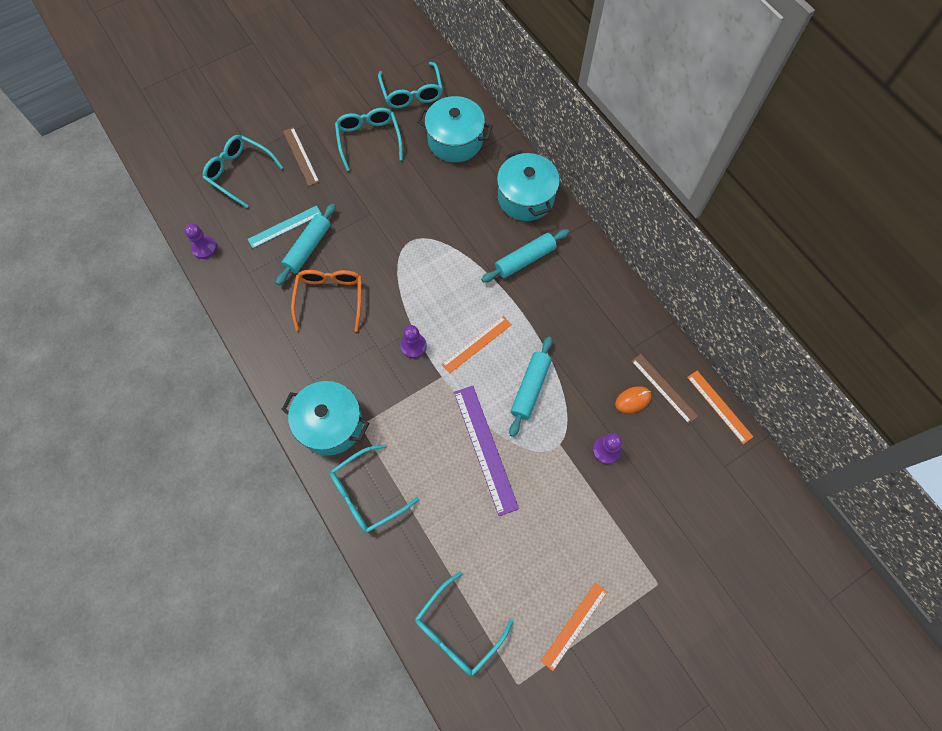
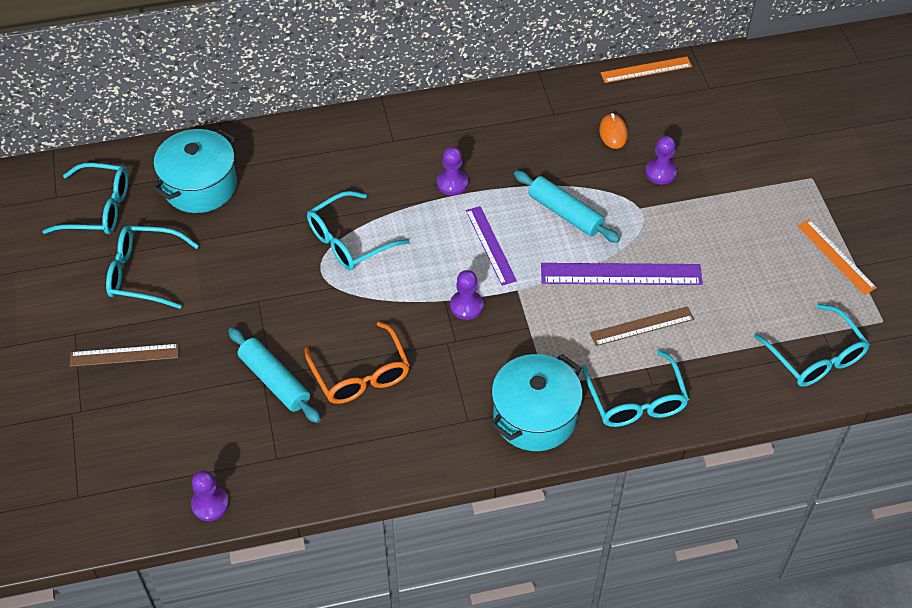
camera: 70 degrees left, 15 degrees down
turquoise glasses [203,135,284,208] -> turquoise glasses moved to [307,191,409,271]
turquoise ruler [248,206,322,248] -> none
orange glasses [291,270,362,332] -> orange glasses turned 135 degrees counterclockwise [304,321,410,404]
orange ruler [441,316,512,374] -> purple ruler [466,206,517,286]
turquoise rolling pin [481,229,569,282] -> none
turquoise pot [497,150,560,221] -> none
brown ruler [631,354,698,424] -> brown ruler moved to [590,306,694,346]
none -> purple pawn [437,147,468,195]

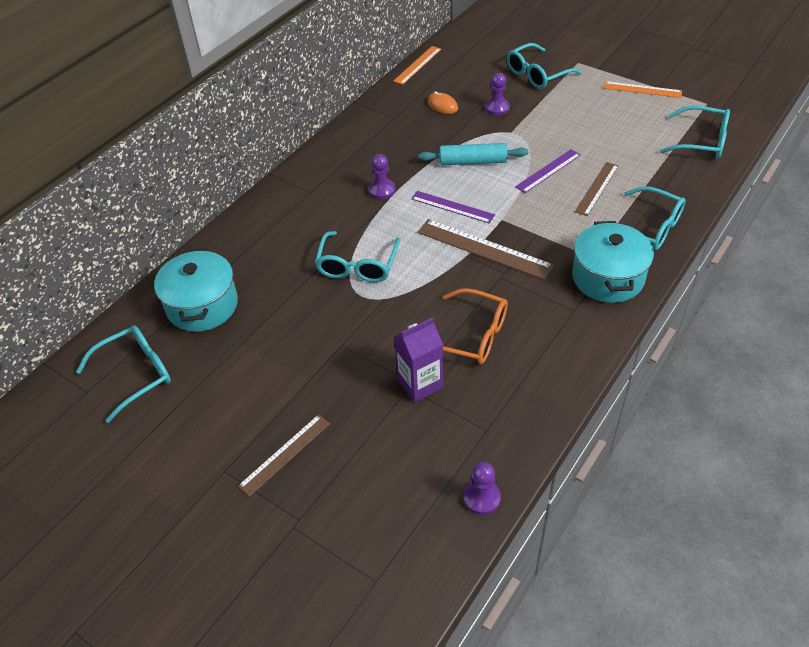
camera: 40 degrees left, 5 degrees down
turquoise glasses [106,226,199,309] -> turquoise glasses moved to [507,43,582,89]
turquoise rolling pin [228,328,321,423] -> purple carton [394,317,443,402]
purple pawn [450,270,483,320] -> brown ruler [418,219,554,280]
purple ruler [541,263,703,285] -> purple ruler [515,149,581,193], size x0.64

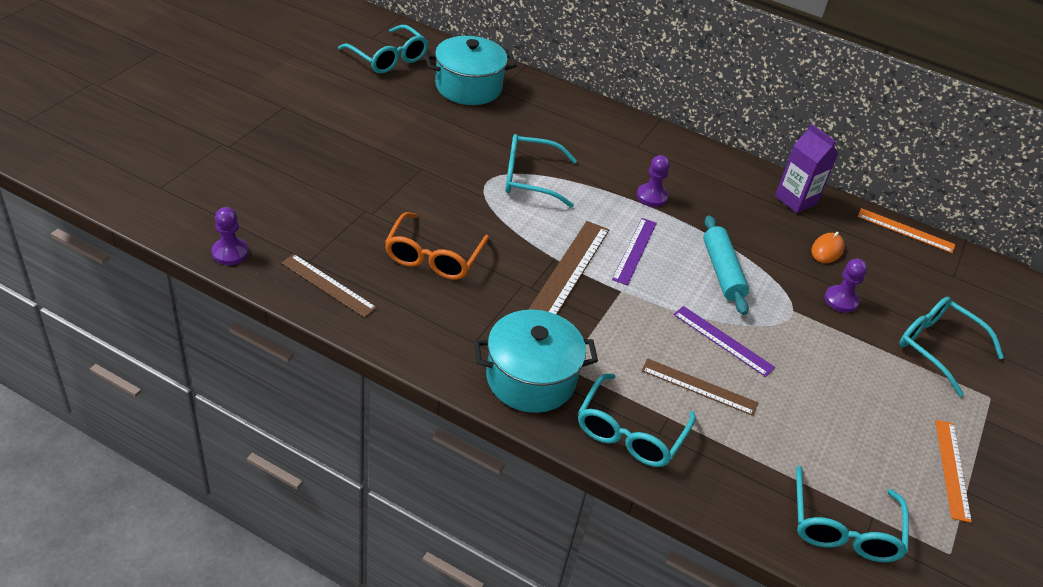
camera: 75 degrees right, 5 degrees down
brown ruler [238,414,330,497] -> brown ruler moved to [281,254,377,318]
purple carton [394,317,443,402] -> purple carton moved to [775,124,838,213]

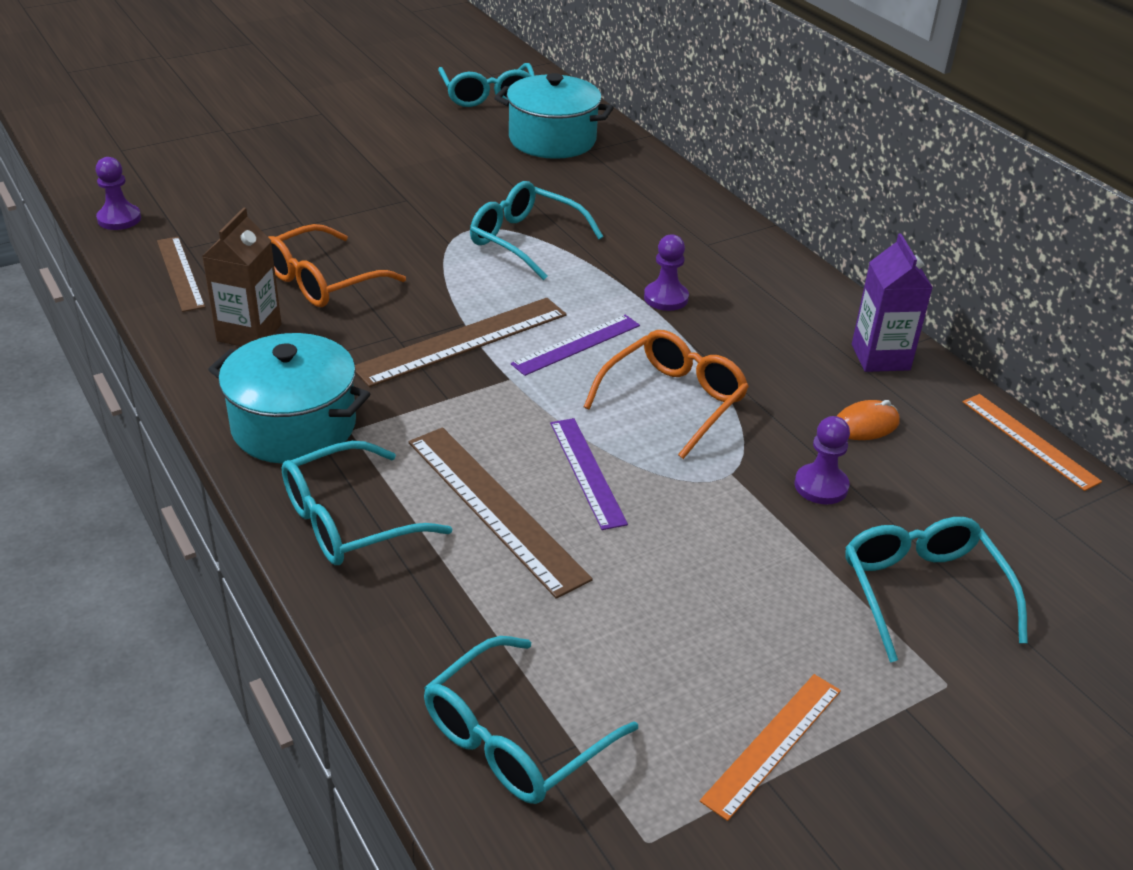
camera: 35 degrees right, 5 degrees down
brown ruler [642,358,758,416] -> brown ruler [409,427,593,599], size x1.55
turquoise rolling pin [703,215,749,315] -> orange glasses [584,330,749,459]
none -> brown carton [202,207,281,346]

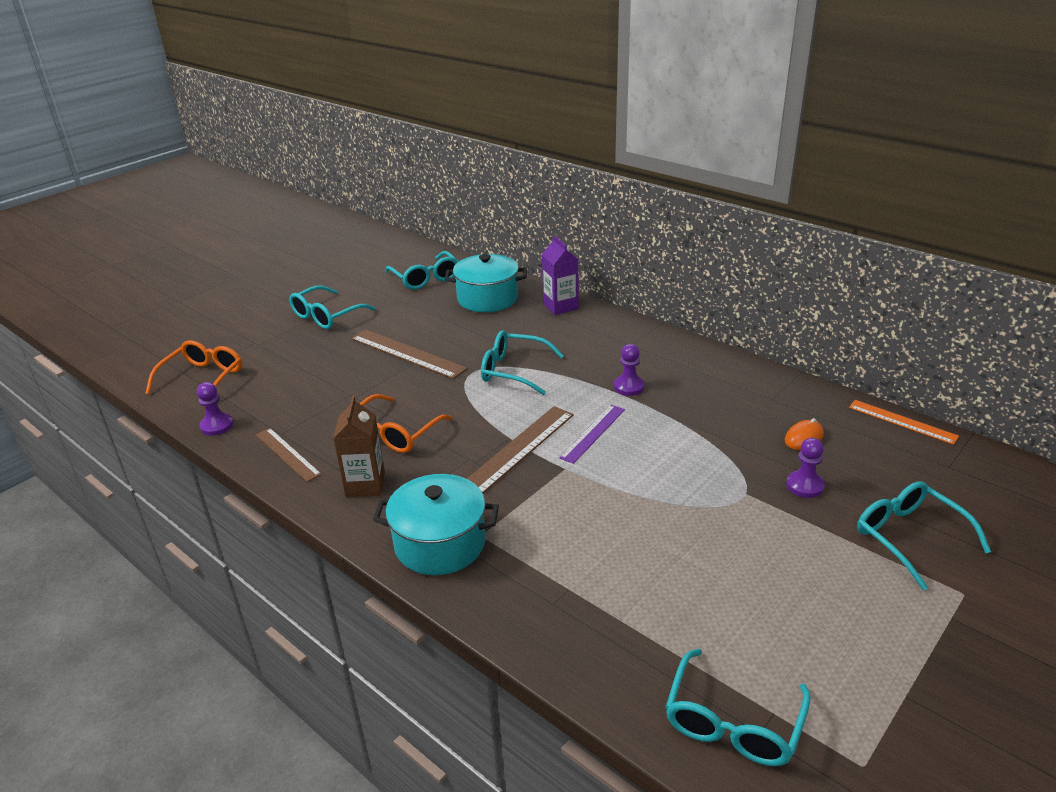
camera: 15 degrees left, 5 degrees down
turquoise glasses [282,441,452,565] -> turquoise glasses moved to [289,285,376,329]
brown ruler [409,427,593,599] -> brown ruler moved to [351,329,468,379]
purple ruler [550,418,628,530] -> none
orange glasses [584,330,749,459] -> orange glasses moved to [145,340,242,395]
orange ruler [700,674,841,821] -> none
purple carton [852,234,933,372] -> purple carton moved to [542,235,579,315]

